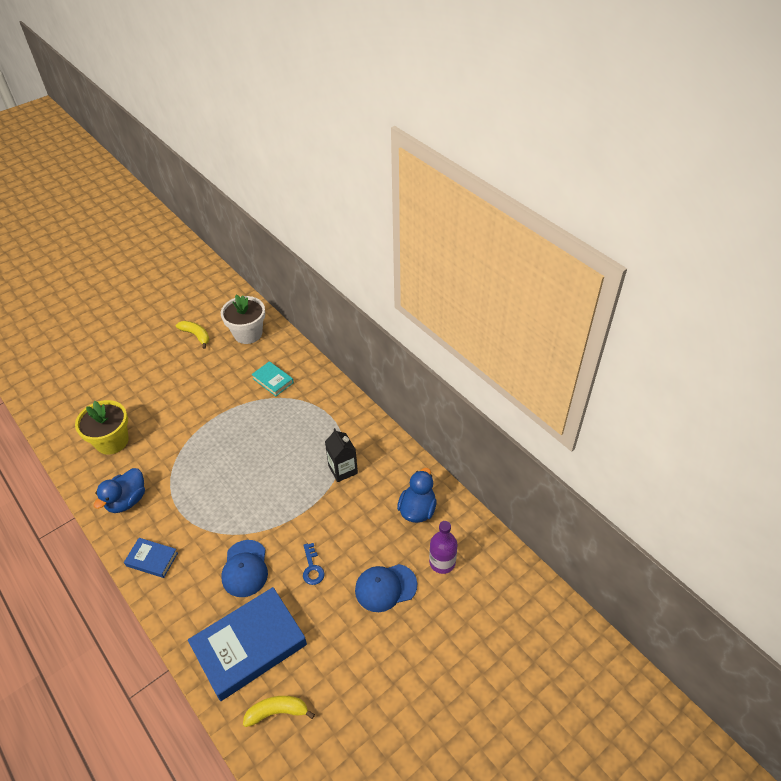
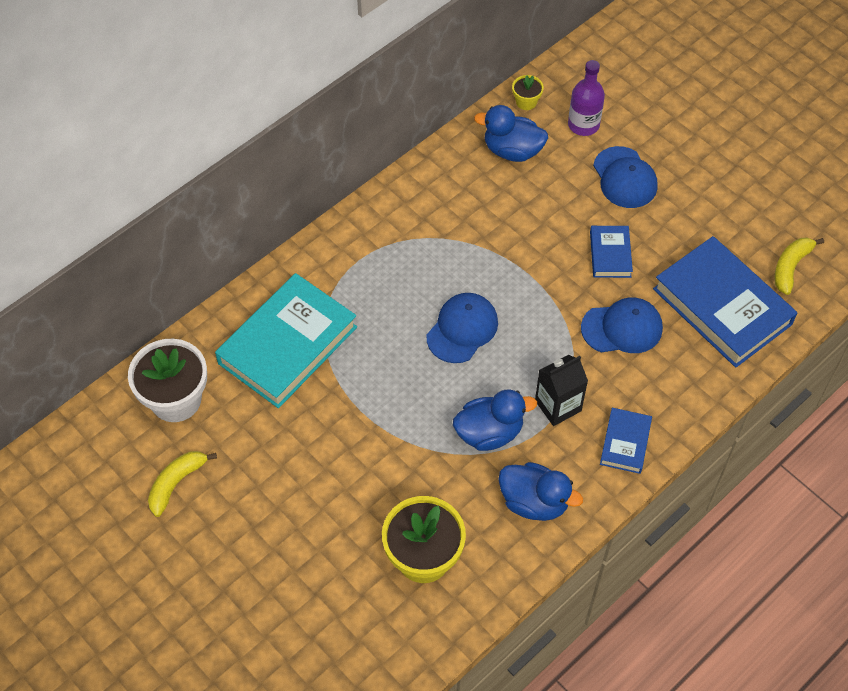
camera: 95 degrees left, 10 degrees up
yellow banana [243,696,315,727] -> yellow banana turned 45 degrees clockwise [774,237,824,295]
turquoise book [252,361,294,396] -> turquoise book [215,273,357,408], size x2.07
blue key [303,543,325,585] -> blue book [590,226,633,278]
black carton [325,428,358,482] -> black carton moved to [535,355,588,426]
none -> blue cap [427,293,498,363]
none -> blue duck [453,389,537,451]
none -> yellow flower pot [512,75,544,110]

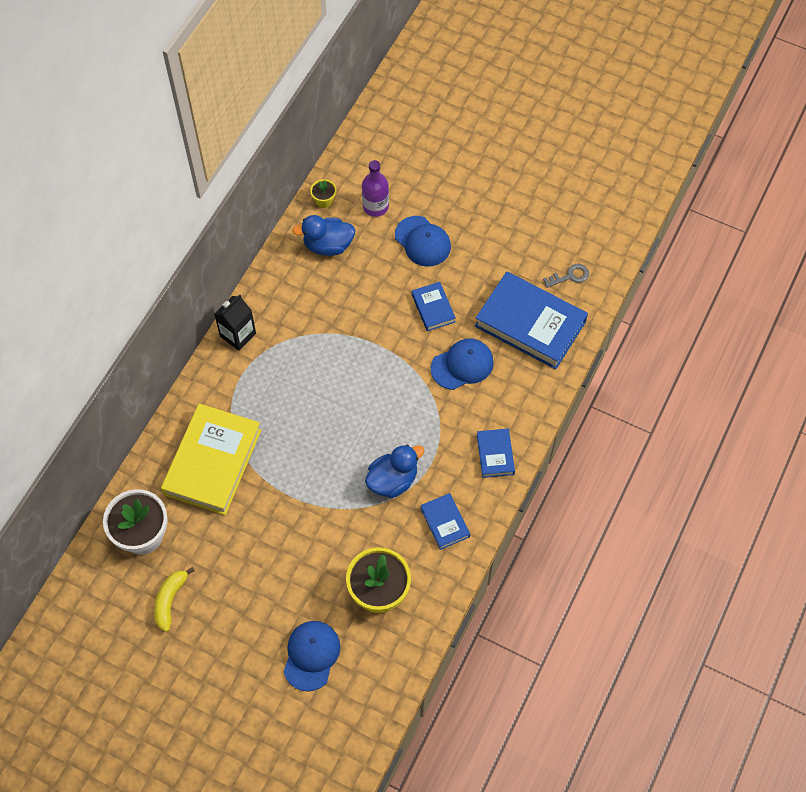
camera: 20 degrees left, 5 degrees up
turquoise book [215,273,357,408] -> yellow book [161,403,261,515]
blue cap [427,293,498,363] -> blue cap moved to [284,621,340,691]
blue duck [498,462,583,521] -> blue book [420,493,470,550]
black carton [535,355,588,426] -> black carton moved to [214,294,256,351]
yellow banana [774,237,824,295] -> grey key [543,264,589,288]

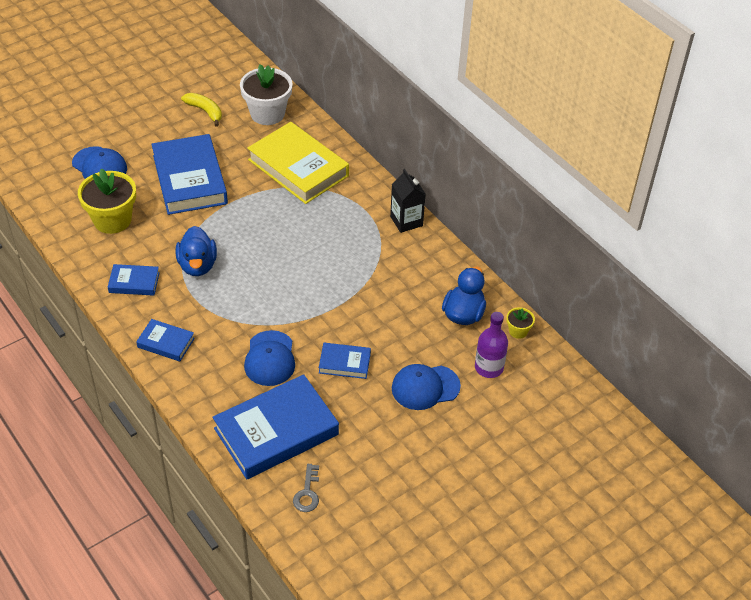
camera: 115 degrees right, 15 degrees down
none -> blue book [151,134,228,215]

